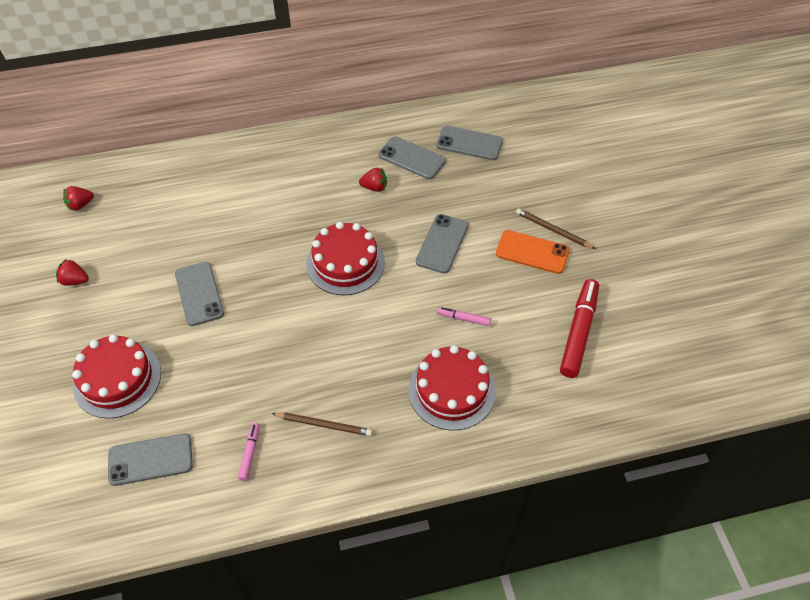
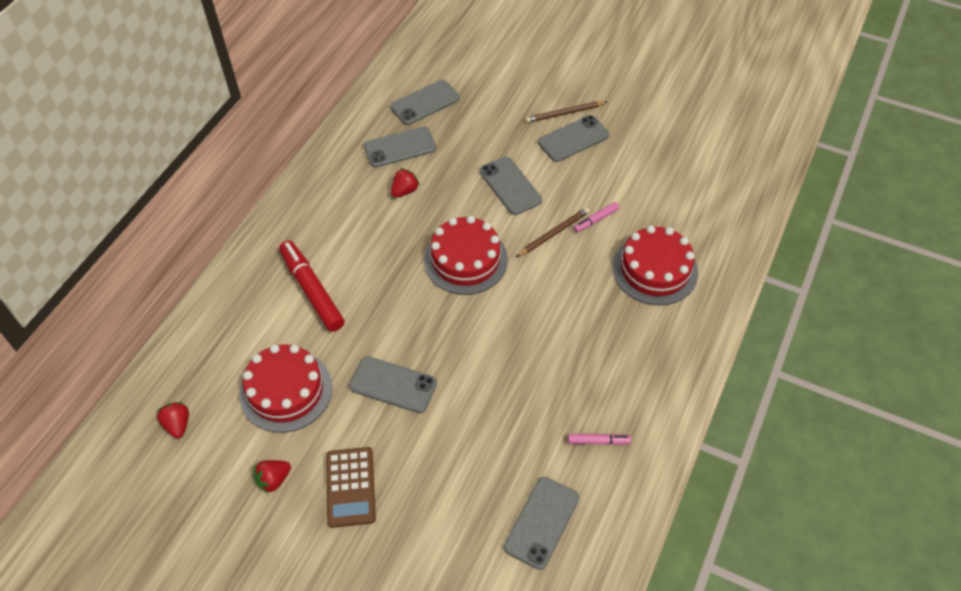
camera: 50 degrees left, 0 degrees up
red strawberry [63,186,94,211] -> red strawberry turned 150 degrees clockwise [157,402,189,438]
red cake [72,334,161,419] -> red cake moved to [240,344,332,433]
pink marker [238,422,260,481] -> pink marker turned 135 degrees clockwise [568,434,631,445]
brown pencil [271,412,372,436] -> brown pencil moved to [516,207,590,257]
orange phone [496,230,570,274] -> grey phone [538,115,609,162]
red marker [560,279,599,378] -> red marker moved to [279,240,345,332]
none -> brown calculator [326,447,376,528]

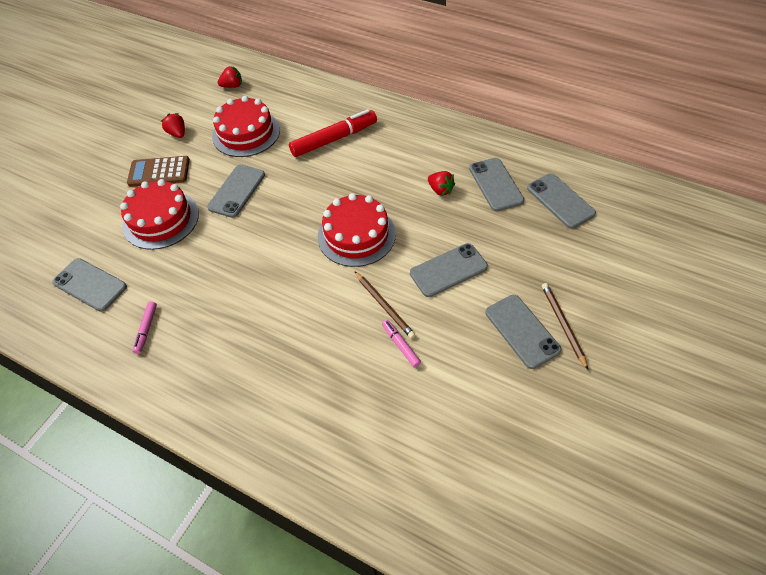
camera: 95 degrees right, 0 degrees up
red cake [613,225,698,305] -> red cake moved to [120,179,199,250]

